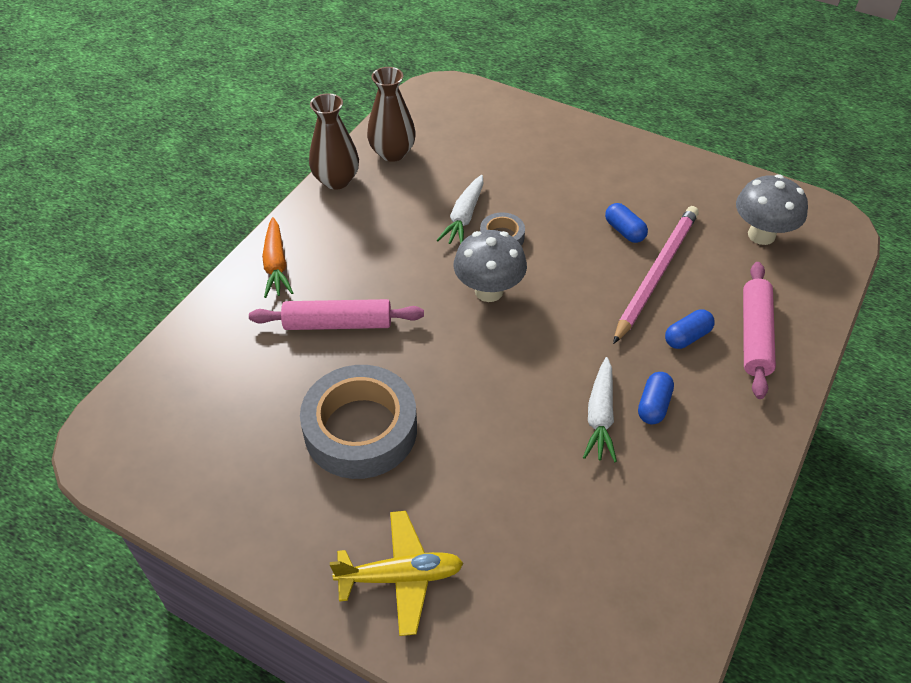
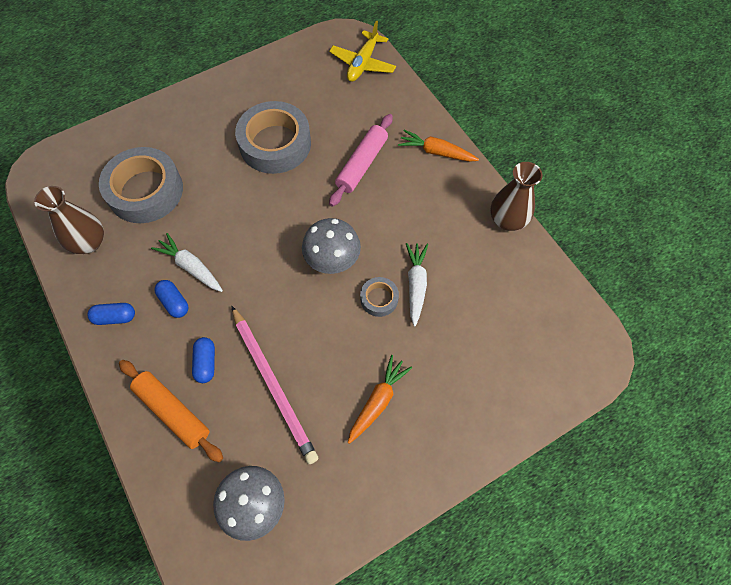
camera: 120 degrees right, 15 degrees up
yellow plane [330,511,463,636] -> yellow plane moved to [329,20,396,82]
brown vase [367,67,416,162] -> brown vase moved to [34,186,104,254]
white carrot [437,175,484,244] -> white carrot turned 45 degrees clockwise [406,243,428,327]
blue capsule [605,203,648,243] -> blue capsule moved to [87,303,135,325]
pink rolling pin [743,262,776,399] -> orange rolling pin [119,360,223,462]
none -> grey tape [99,147,183,223]
none -> orange carrot [348,355,412,444]

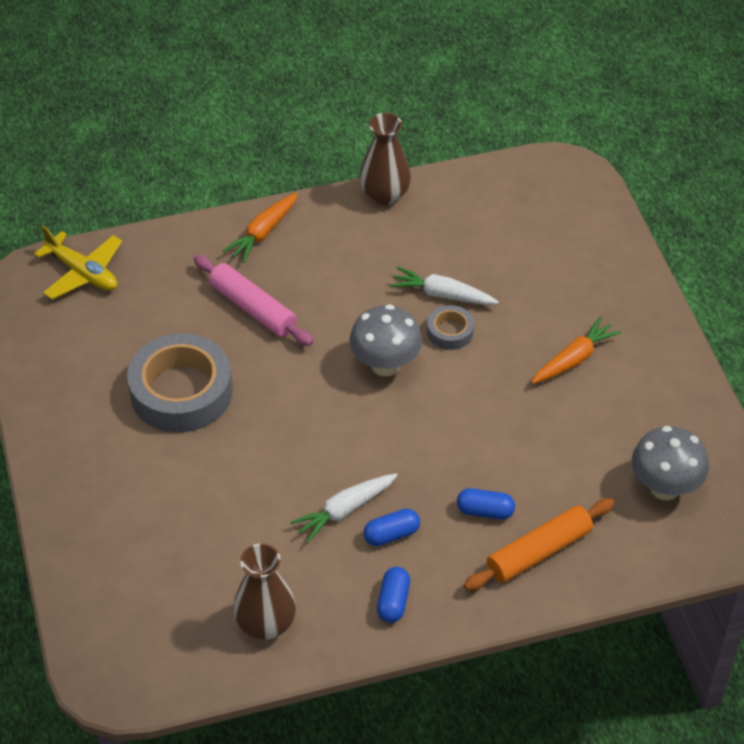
camera: 75 degrees left, 15 degrees down
grey tape [99,147,183,223] -> none
pink pencil [231,306,318,464] -> none
orange carrot [348,355,412,444] -> orange carrot turned 90 degrees clockwise [532,316,621,384]

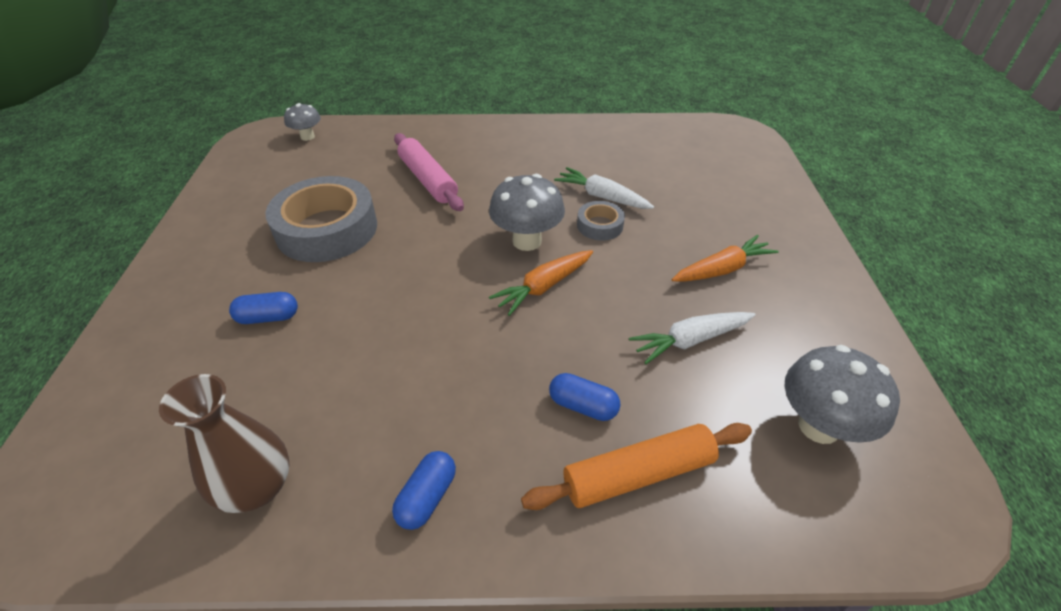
camera: 15 degrees right, 5 degrees down
yellow plane [34,226,122,299] -> grey mushroom [284,103,321,141]
orange carrot [223,193,298,263] -> orange carrot moved to [489,250,593,316]
white carrot [290,473,397,543] -> white carrot moved to [629,312,756,364]
brown vase [359,113,411,205] -> none
blue capsule [363,508,420,546] -> blue capsule moved to [229,292,298,324]

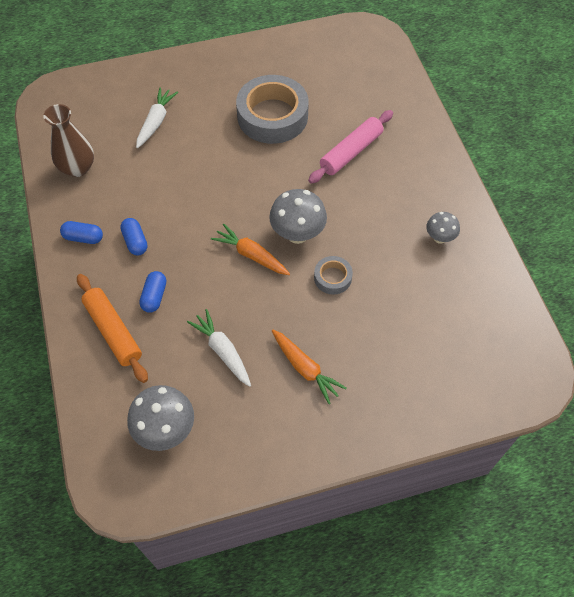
camera: 75 degrees right, 15 degrees up
blue capsule [229,292,298,324] -> blue capsule moved to [120,218,147,256]
grey mushroom [284,103,321,141] -> grey mushroom moved to [426,212,460,244]
white carrot [554,167,654,209] -> white carrot moved to [136,87,178,148]

